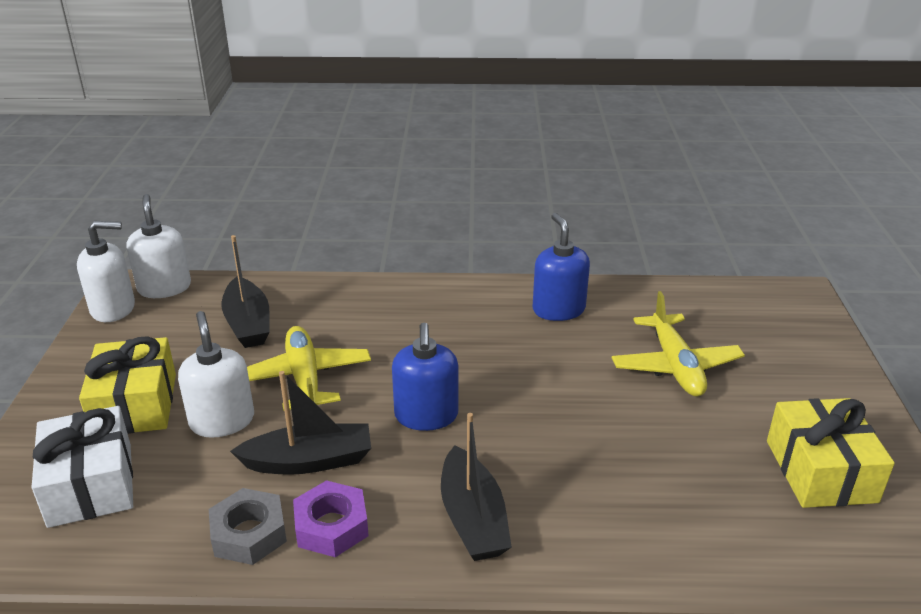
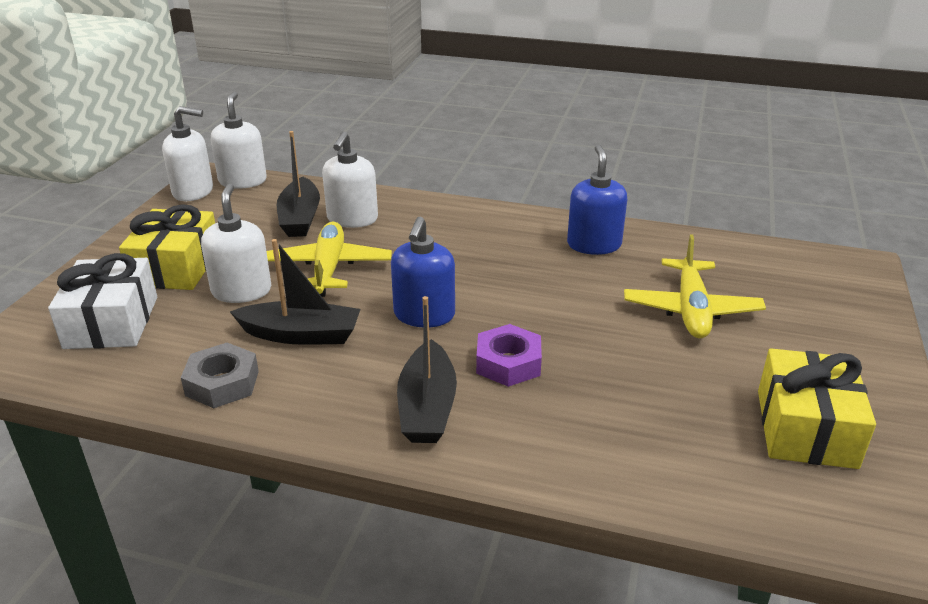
camera: 15 degrees right, 0 degrees up
purple nut [293,480,369,557] -> purple nut moved to [476,324,542,387]
none -> white soap dispenser [322,131,378,228]

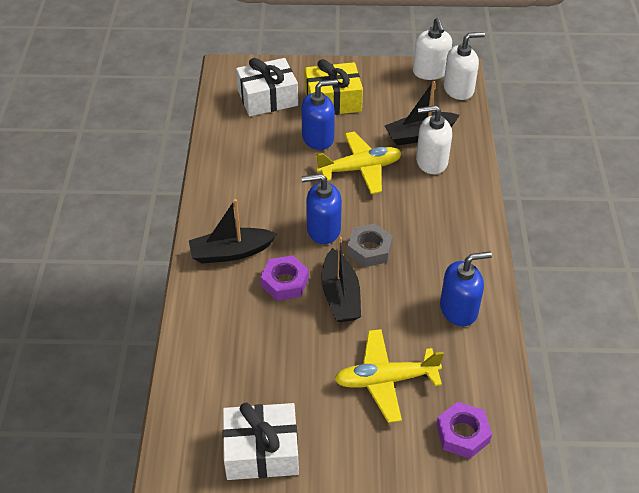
camera: 75 degrees right, 15 degrees up
grey nut [181,343,259,408] -> grey nut moved to [347,223,393,267]
white soap dispenser [201,183,271,303] -> blue soap dispenser [301,79,338,150]
black boat [230,239,361,345] -> black boat moved to [321,237,361,322]
yellow gift [758,348,876,469] -> white gift [222,403,299,480]
none -> purple nut [436,402,492,459]

